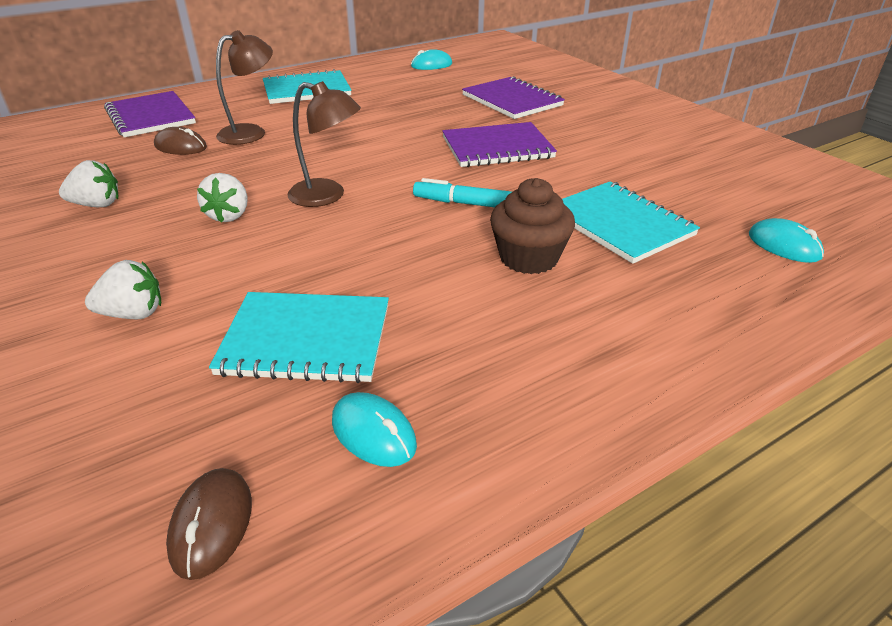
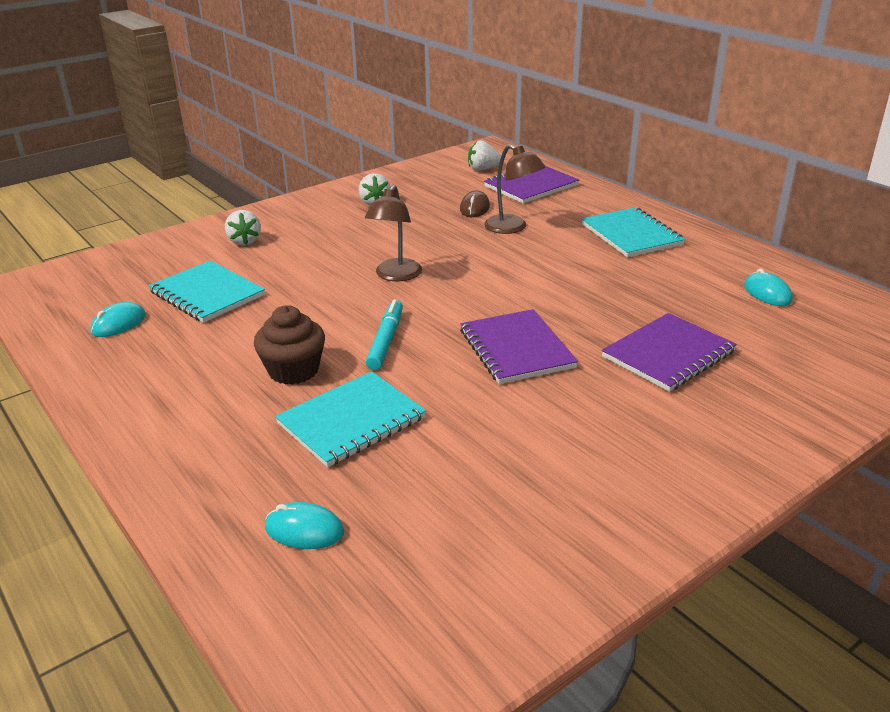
camera: 85 degrees right, 5 degrees down
brown mouse [166,468,252,580] -> none
white strawberry [197,173,248,223] -> white strawberry moved to [468,140,501,171]
turquoise notebook [209,292,389,383] -> turquoise notebook turned 45 degrees counterclockwise [148,260,265,323]
turquoise mouse [749,218,824,263] -> turquoise mouse turned 60 degrees clockwise [265,502,345,549]

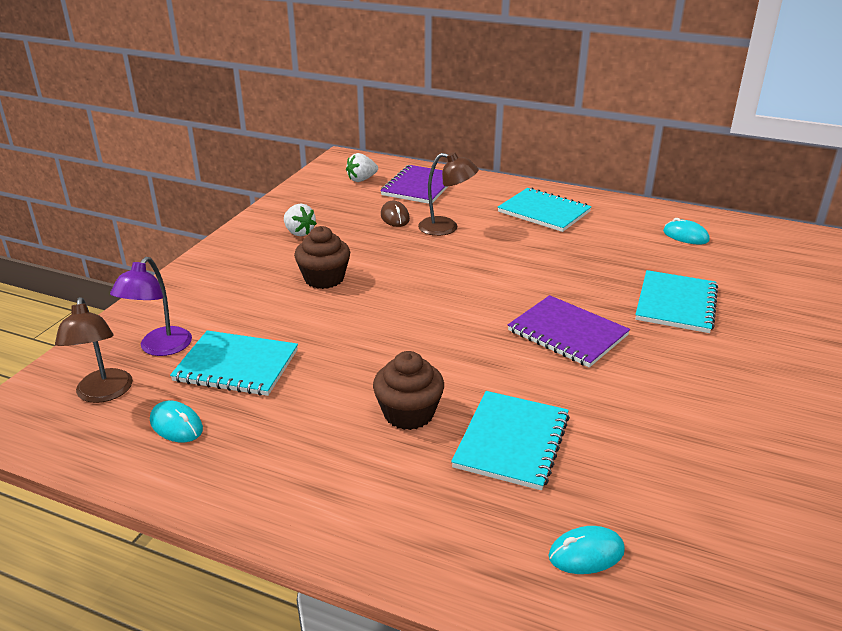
camera: 30 degrees left, 0 degrees up
turquoise mouse [90,302,146,337] -> turquoise mouse turned 60 degrees counterclockwise [150,401,203,442]
white strawberry [225,210,261,245] -> none
brown lamp [365,185,422,281] -> brown lamp moved to [55,297,133,403]
turquoise marker [366,299,403,370] -> none
purple notebook [602,313,737,392] -> turquoise notebook [635,270,718,333]
none -> purple lamp [110,257,192,356]
none -> brown cupcake [294,226,350,289]

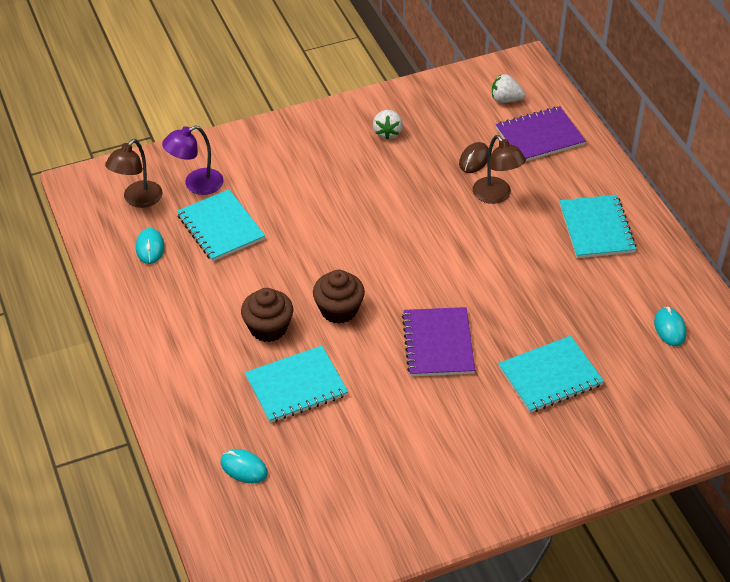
camera: 45 degrees right, 15 degrees up
brown cupcake [294,226,350,289] -> brown cupcake moved to [313,270,365,324]

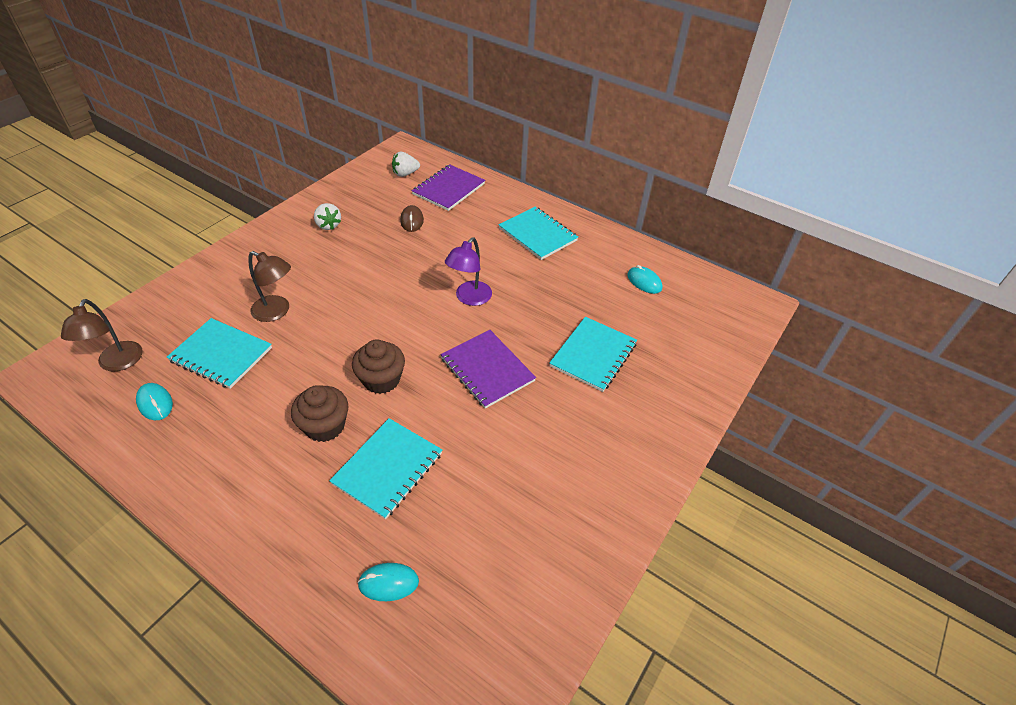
camera: 35 degrees left, 0 degrees up
purple lamp [162,125,223,195] -> purple lamp moved to [445,237,492,306]
brown lamp [473,135,526,204] -> brown lamp moved to [248,251,291,322]

